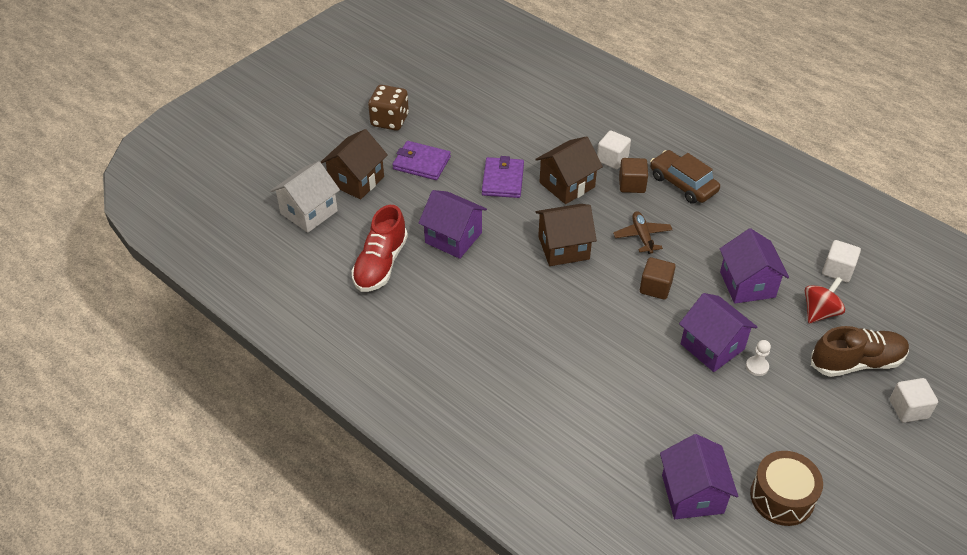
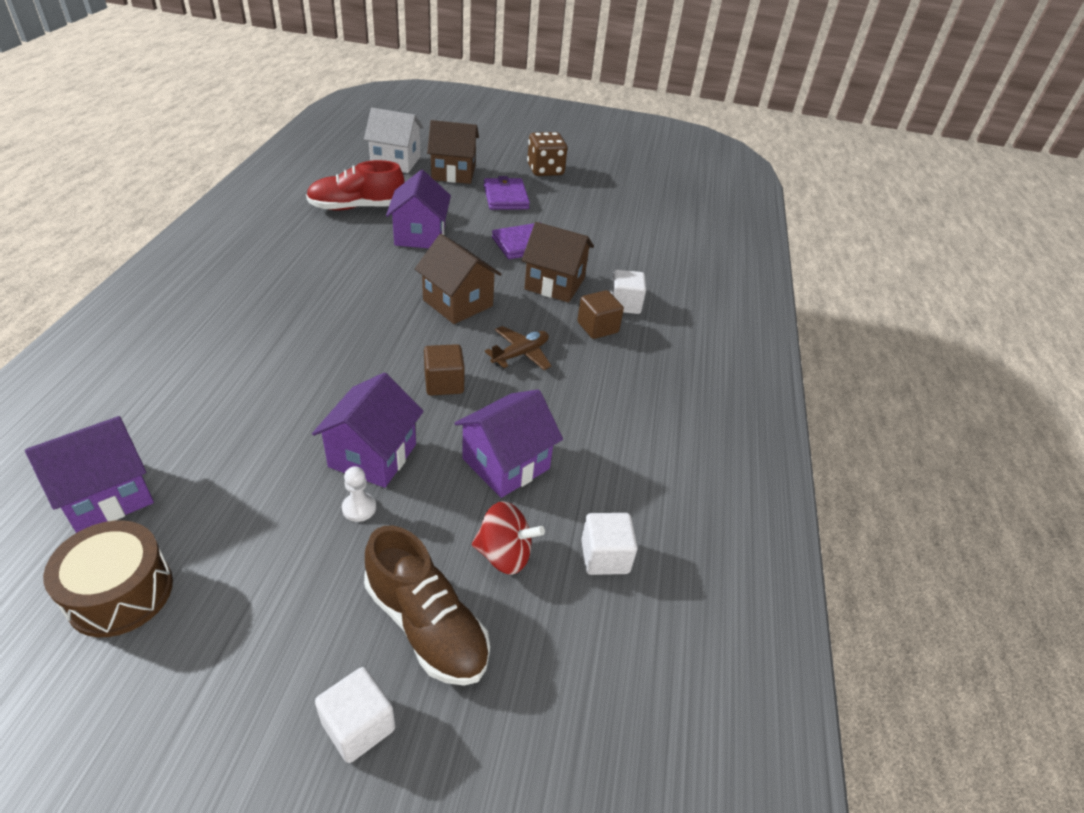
camera: 55 degrees right, 5 degrees down
brown car [650,150,720,204] -> none

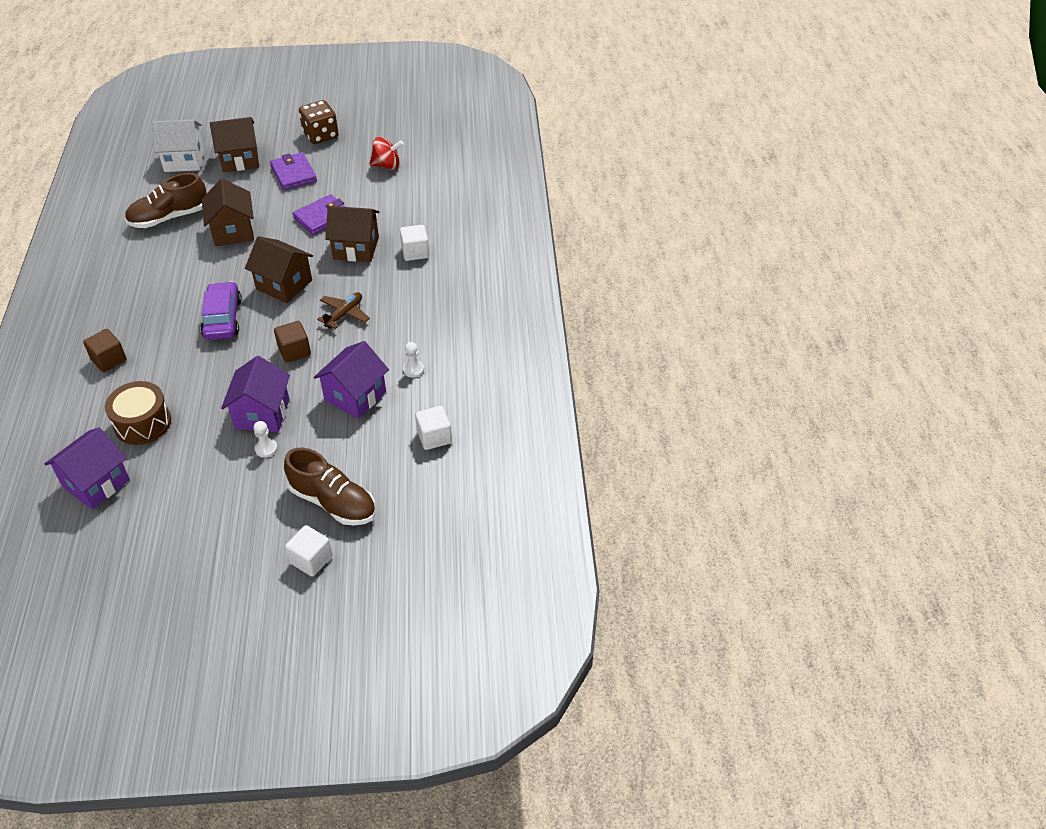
camera: 10 degrees left, 5 degrees up
brown drum [43,520,173,637] -> brown drum moved to [105,381,171,445]
red shoe [306,160,405,210] -> brown shoe [125,173,207,228]
purple house [386,170,451,248] -> brown house [202,178,254,246]
red spinning top [472,501,545,575] -> red spinning top moved to [369,137,404,170]
brown cube [577,290,624,339] -> brown cube moved to [83,329,127,372]
none -> purple car [201,281,242,340]
none -> white pawn [403,342,424,378]

